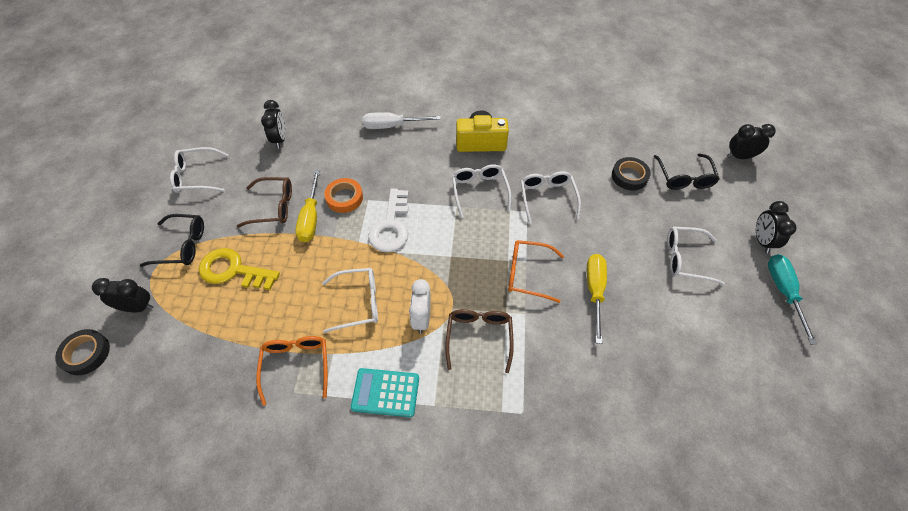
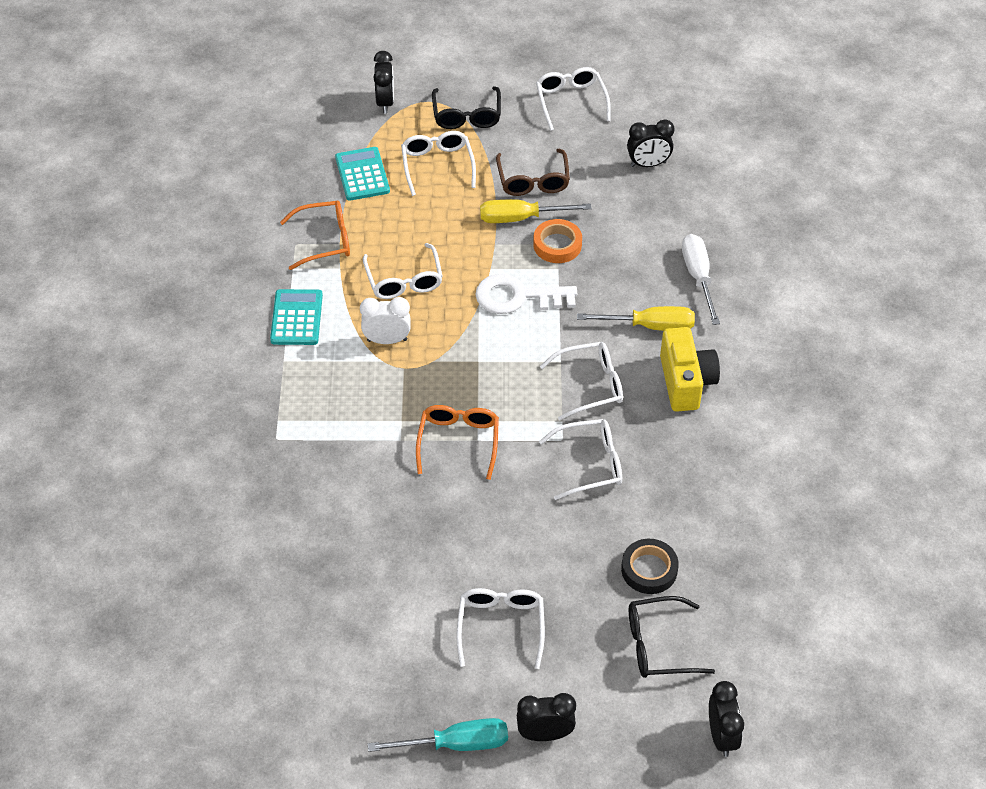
camera: 85 degrees right, 5 degrees down
black tape [55,329,110,375] -> none
yellow key [199,248,280,290] -> white glasses [401,131,476,196]
brown glasses [445,309,514,373] -> none
yellow screwdriver [587,254,607,344] -> yellow screwdriver moved to [577,306,695,331]
none -> turquoise calculator [335,147,390,201]

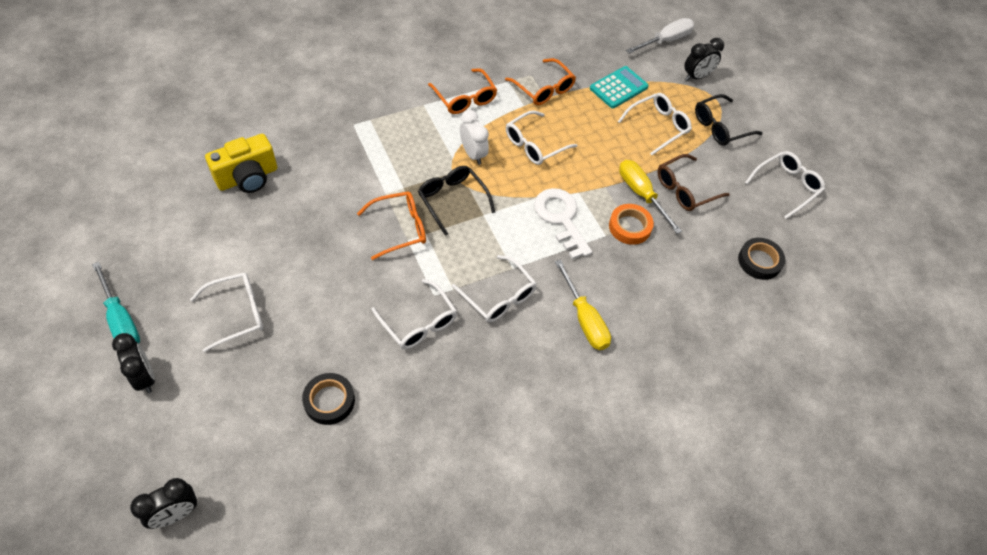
camera: 60 degrees right, 5 degrees up
turquoise calculator [270,289,323,345] -> orange glasses [428,68,497,114]
black clock [627,119,674,167] -> black tape [738,238,785,280]
black glasses [629,596,715,678] -> black glasses moved to [418,166,495,236]
yellow camera [660,327,720,412] -> yellow camera moved to [205,134,277,193]
white screwdriver [682,234,720,325] -> white screwdriver moved to [626,18,694,54]

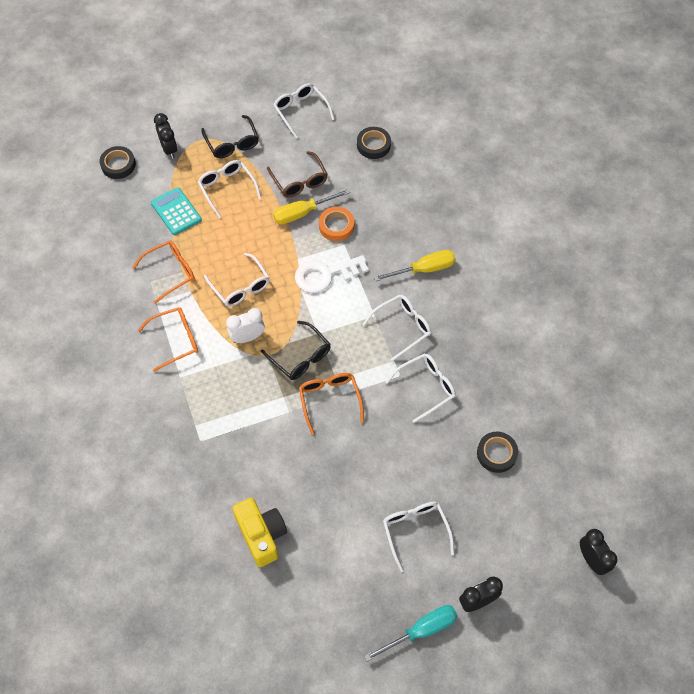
camera: 80 degrees left, 5 degrees up
black glasses [418,166,495,236] -> black glasses turned 105 degrees counterclockwise [261,321,331,380]
white screwdriver [626,18,694,54] -> black tape [99,146,136,179]

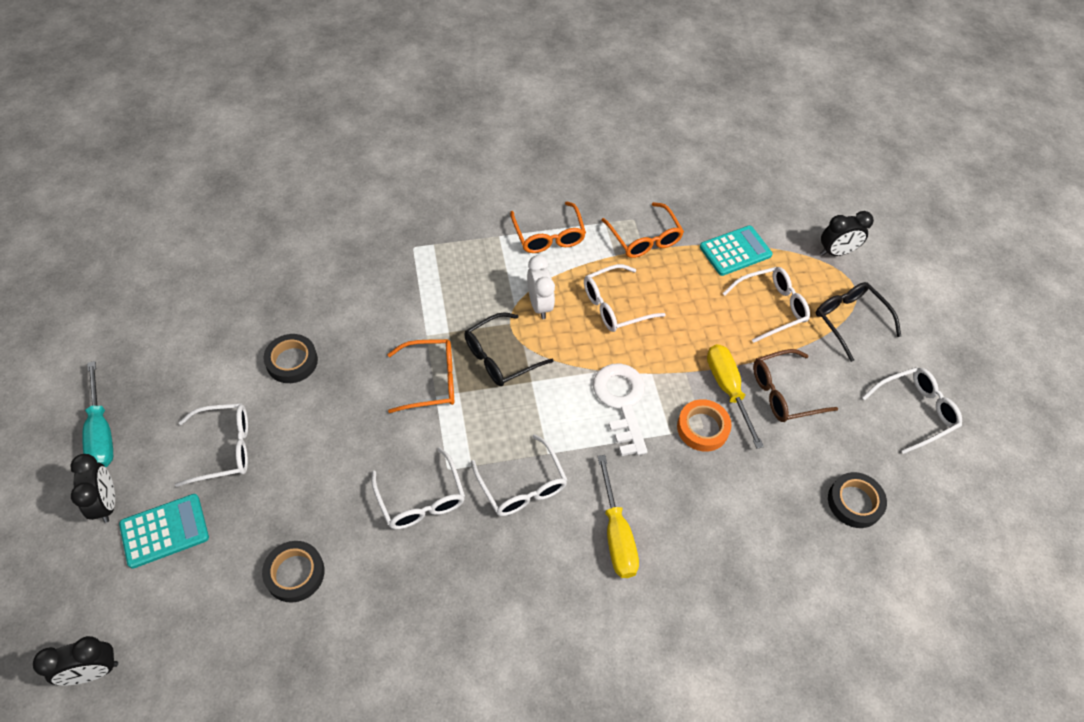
camera: 95 degrees right, 5 degrees down
black tape [99,146,136,179] -> black tape moved to [264,334,318,383]
black glasses [201,115,259,158] -> black glasses turned 75 degrees clockwise [816,282,901,362]
yellow camera [233,498,287,567] -> none
none -> turquoise calculator [119,494,209,569]

